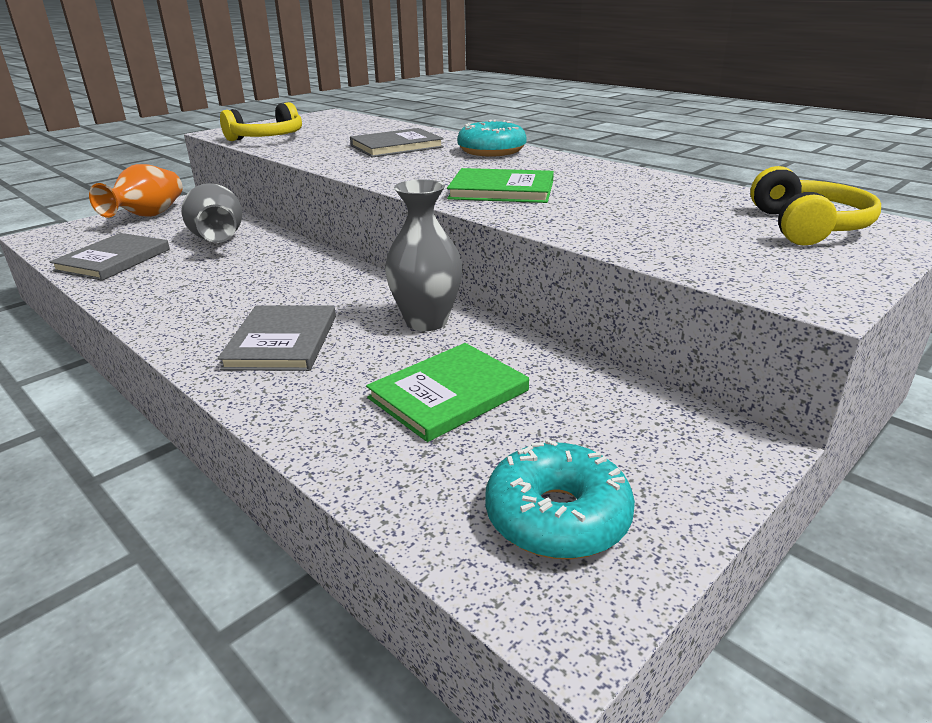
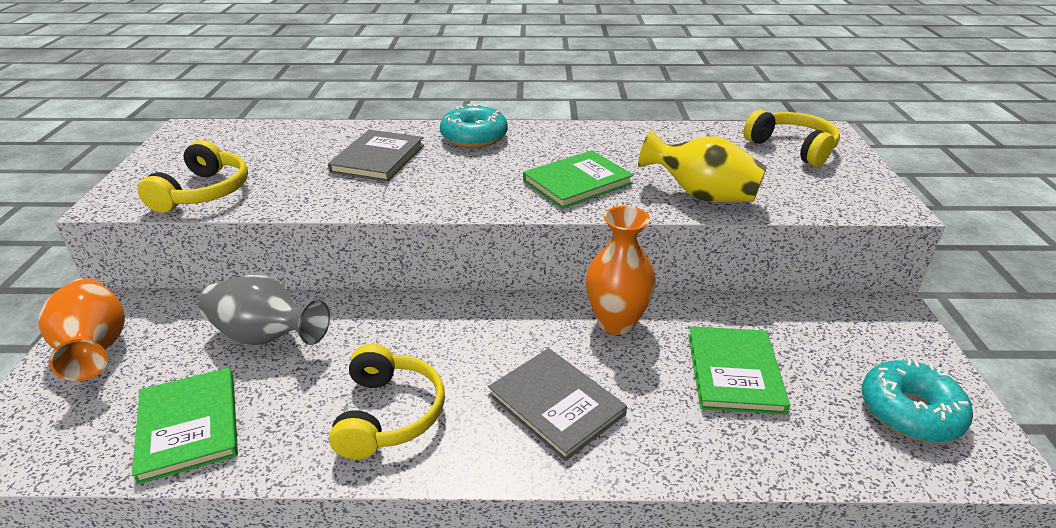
camera: 45 degrees left, 5 degrees up
grey book [49,233,170,281] -> green book [132,368,238,485]
grey vase [385,180,463,331] -> orange vase [585,206,656,335]
none -> yellow headphones [329,344,445,459]
none -> yellow vase [638,130,767,202]

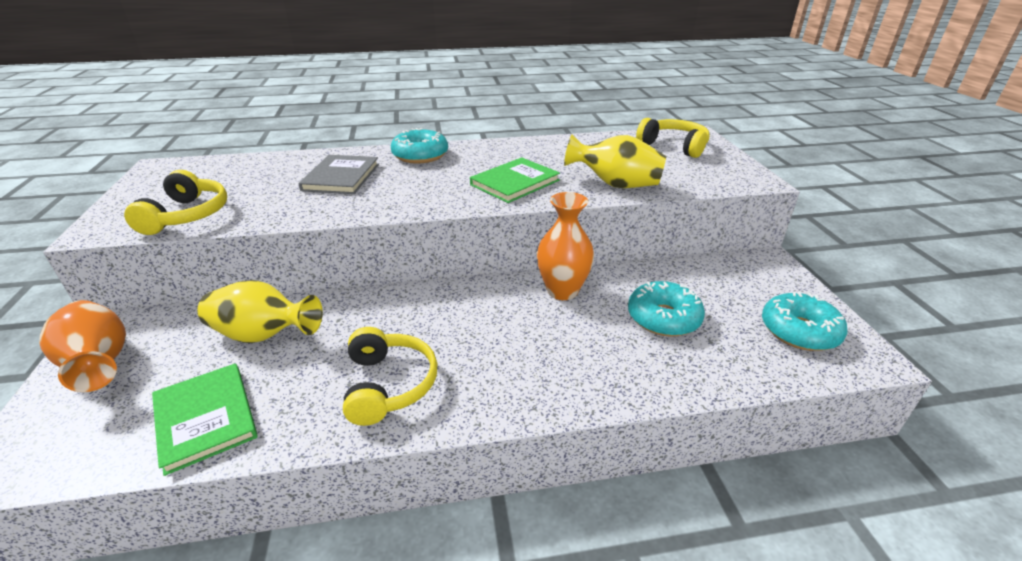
camera: 10 degrees left, 0 degrees up
grey vase [199,275,330,345] -> yellow vase [197,280,323,343]
grey book [488,348,627,461] -> none
green book [688,326,790,415] -> turquoise donut [628,281,705,337]

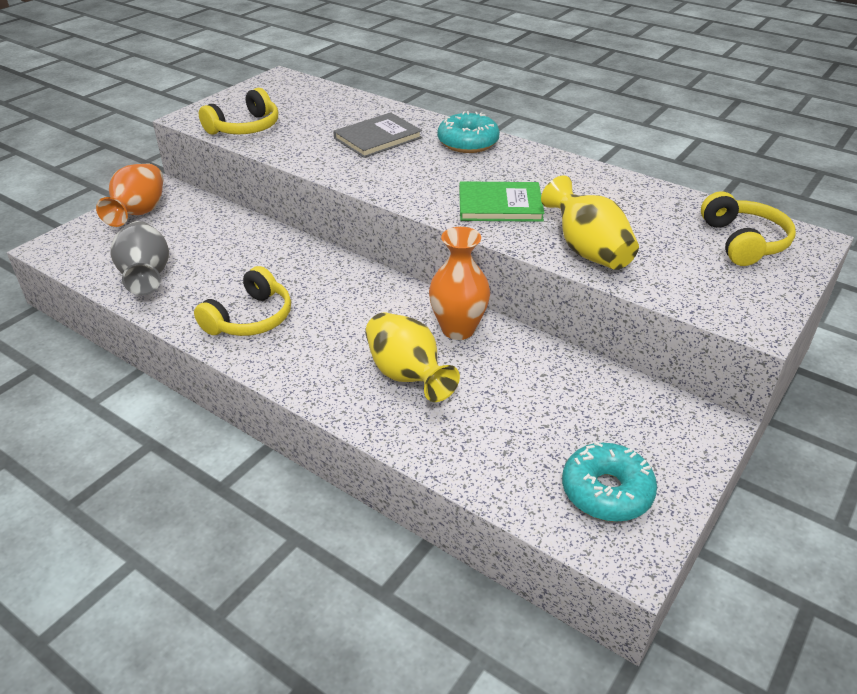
camera: 45 degrees right, 5 degrees up
green book [152,363,258,476] -> grey vase [110,221,169,295]
yellow vase [197,280,323,343] -> yellow vase moved to [365,312,460,402]
turquoise donut [628,281,705,337] -> none

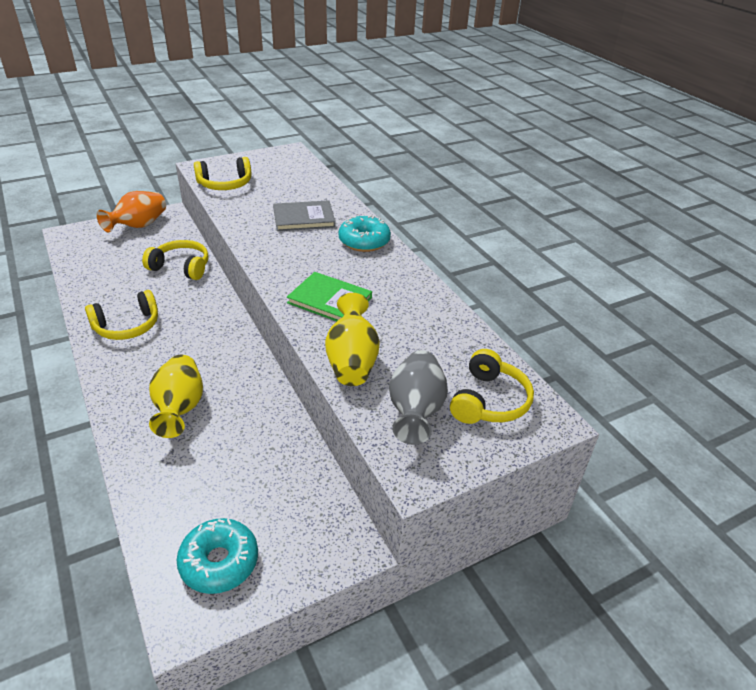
camera: 25 degrees right, 0 degrees up
grey vase [110,221,169,295] -> grey vase moved to [389,350,448,445]
orange vase [429,227,490,340] -> none
none -> yellow headphones [142,240,209,280]

